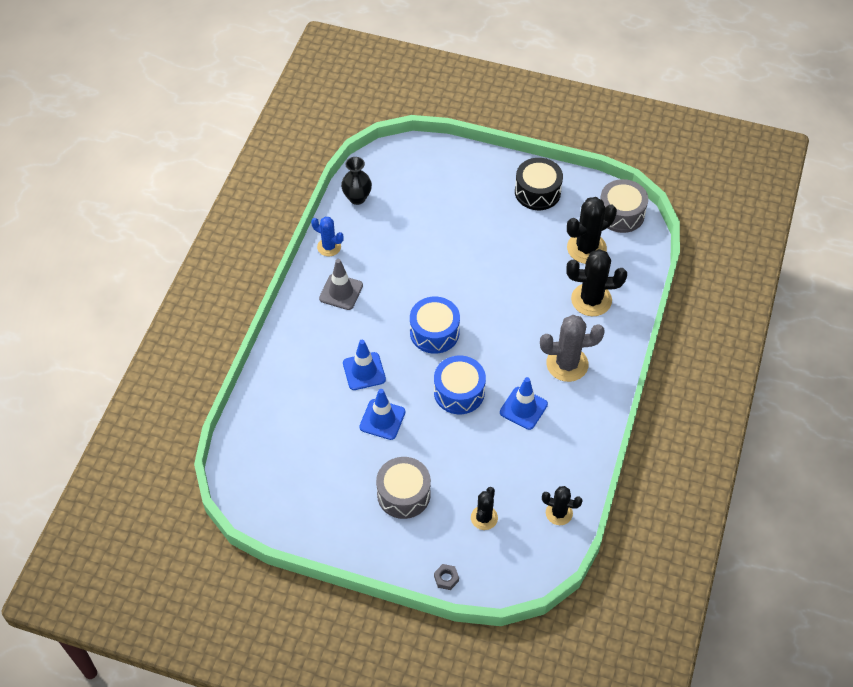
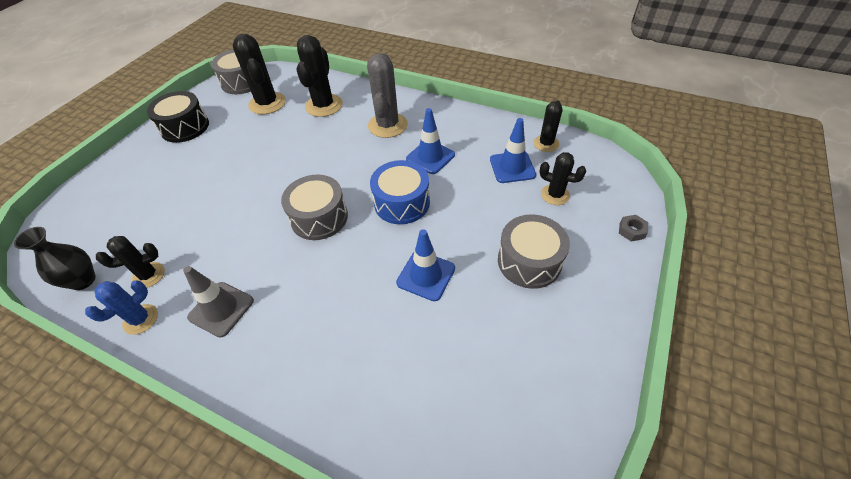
camera: 80 degrees left, 5 degrees down
blue traffic cone [343,340,386,390] -> blue traffic cone moved to [490,118,536,183]
blue drum [410,296,460,354] -> grey drum [281,175,348,240]
none -> black cactus [96,236,165,288]

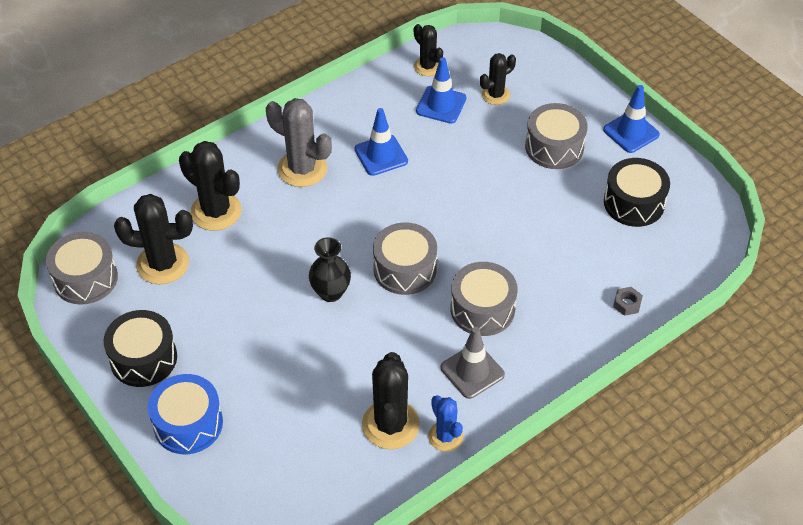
camera: 65 degrees left, 0 degrees up
black vase [14,227,96,290] -> black vase moved to [309,237,351,302]
black cactus [96,236,165,288] -> black cactus [362,352,420,449], size x1.66
blue drum [370,160,430,224] -> blue drum moved to [148,374,223,454]
blue traffic cone [396,229,455,301] -> blue traffic cone moved to [603,85,660,153]
grey nut [619,215,648,241] -> grey nut moved to [613,287,643,316]
none -> grey drum [450,262,518,336]
none -> black drum [604,158,670,227]

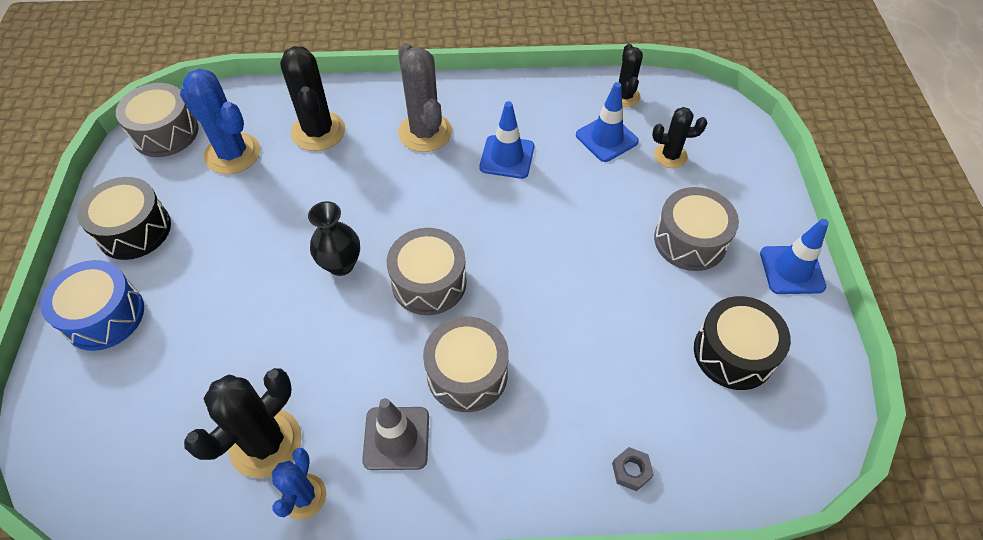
camera: 35 degrees right, 5 degrees up
black cactus [114,194,193,284] -> blue cactus [180,69,260,174]

